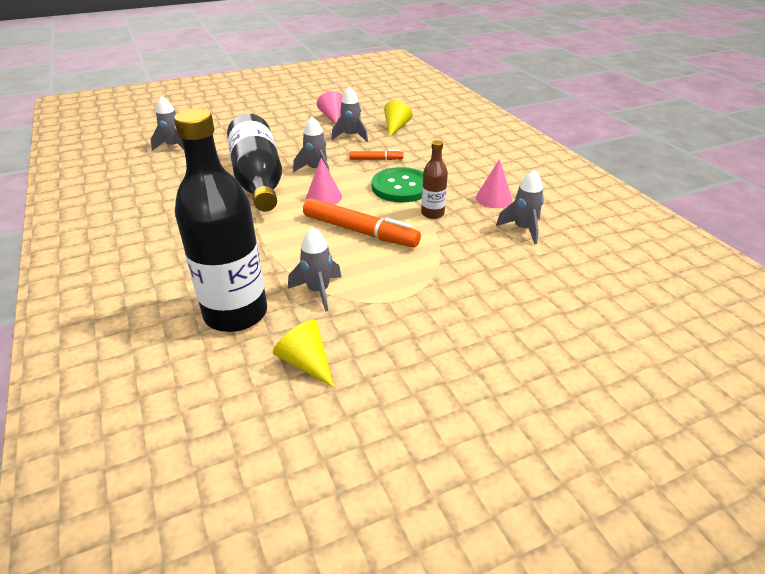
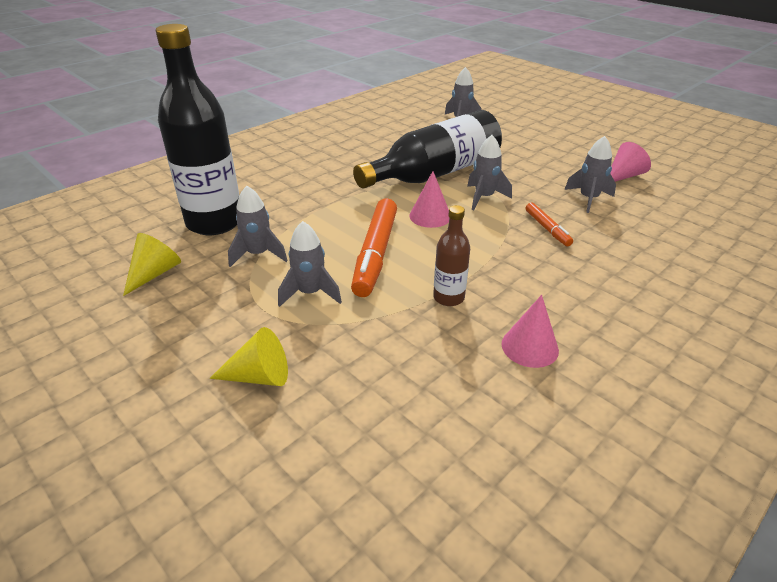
camera: 70 degrees right, 0 degrees up
green button [372,167,423,203] -> none
yellow cone [384,100,412,137] -> yellow cone moved to [209,327,288,386]
grey rocket [496,169,544,244] -> grey rocket moved to [278,221,342,307]

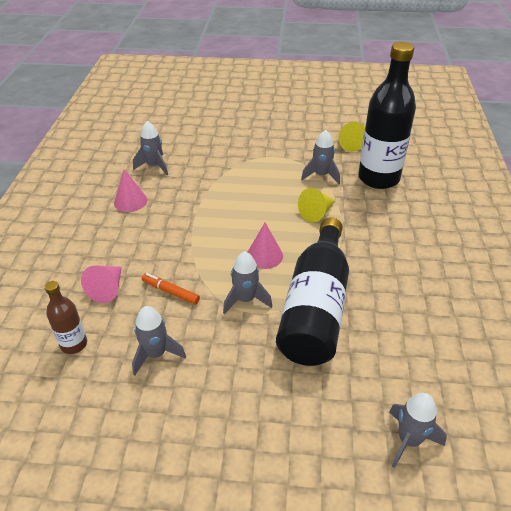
camera: 140 degrees right, 5 degrees up
yellow cone [209,327,288,386] -> yellow cone moved to [298,188,335,223]
grey rocket [278,221,342,307] -> grey rocket moved to [133,121,168,175]
orange marker [351,198,397,297] -> none
brown bottle [433,205,470,306] -> brown bottle moved to [45,281,87,354]
pink cone [610,142,651,182] -> pink cone moved to [81,266,122,303]

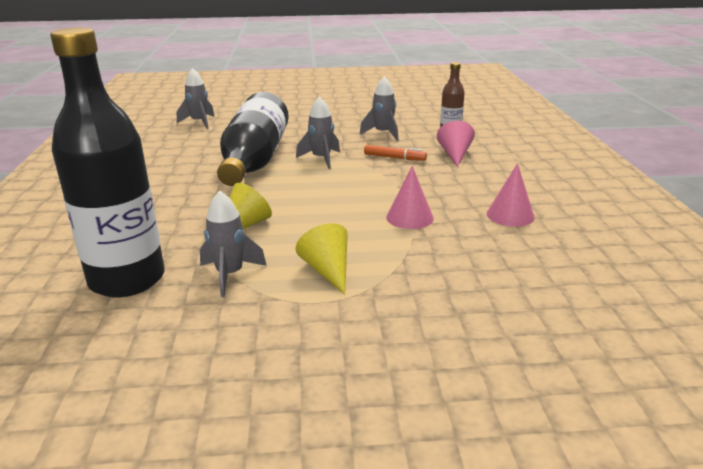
camera: 170 degrees right, 15 degrees down
grey rocket [133,121,168,175] -> none
pink cone [248,223,283,269] -> pink cone moved to [386,166,434,229]
yellow cone [339,122,365,152] -> yellow cone moved to [295,223,348,294]

